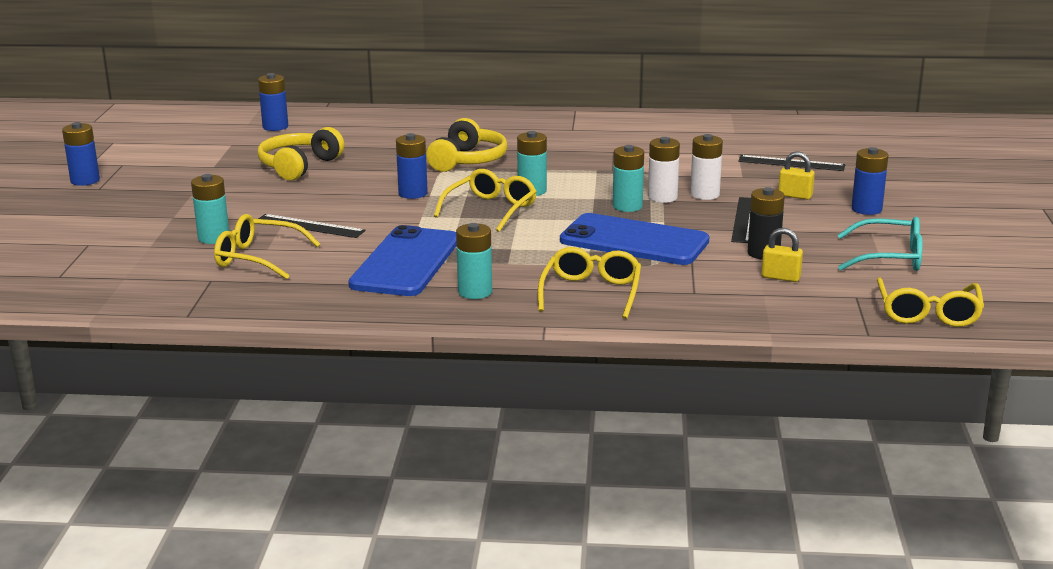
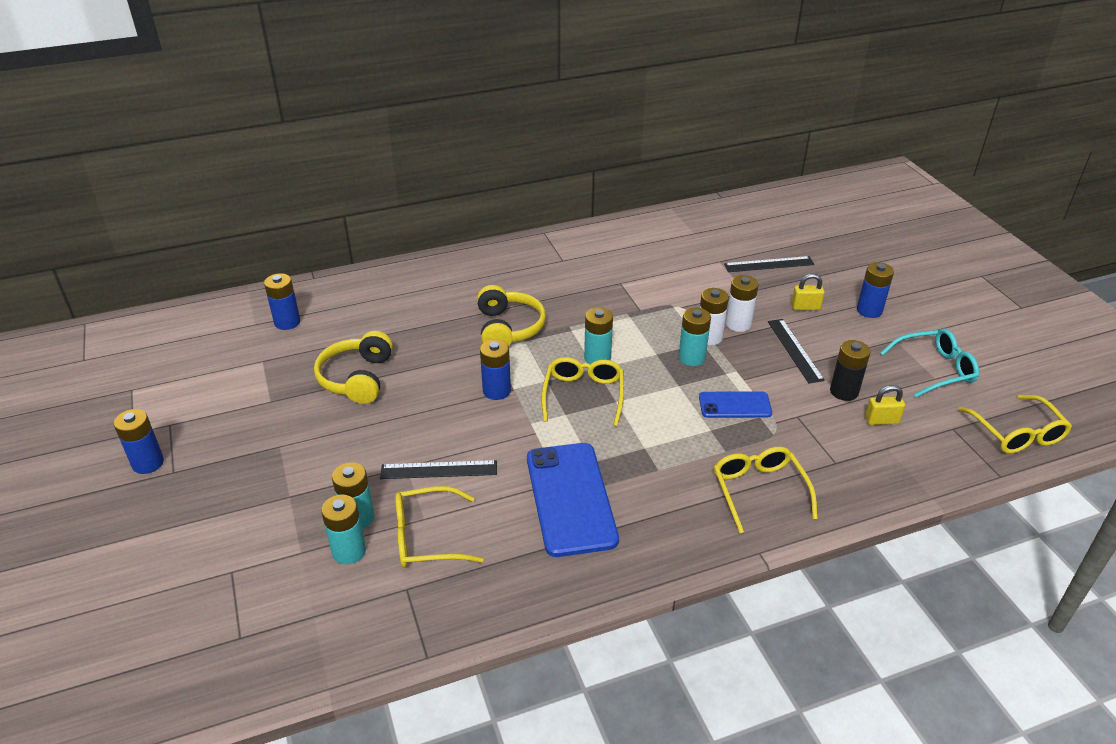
camera: 25 degrees left, 15 degrees up
turquoise battery [456,223,492,299] -> turquoise battery moved to [321,494,366,564]
blue phone [560,213,709,265] -> blue phone [699,391,772,418], size x0.55

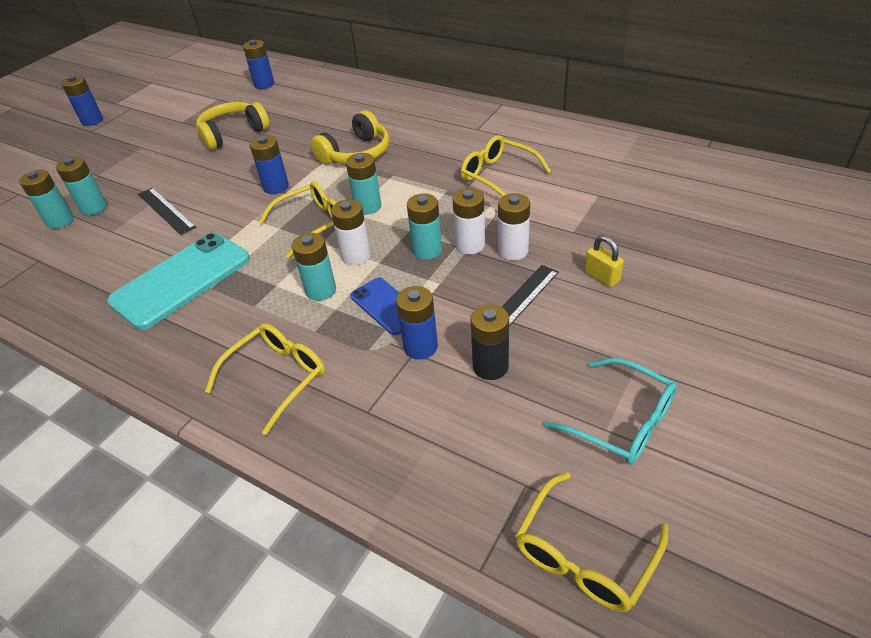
camera: 55 degrees right, 5 degrees up
yellow glasses [395,486,484,568] -> yellow glasses moved to [461,135,551,196]
blue phone [527,443,619,557] -> turquoise phone [107,233,250,330]
black ruler [724,256,814,272] -> none
blue battery [857,262,894,318] -> blue battery moved to [396,286,438,359]
yellow padlock [865,385,905,425] -> none
none -> turquoise battery [292,233,336,301]
none -> white battery [331,199,371,265]

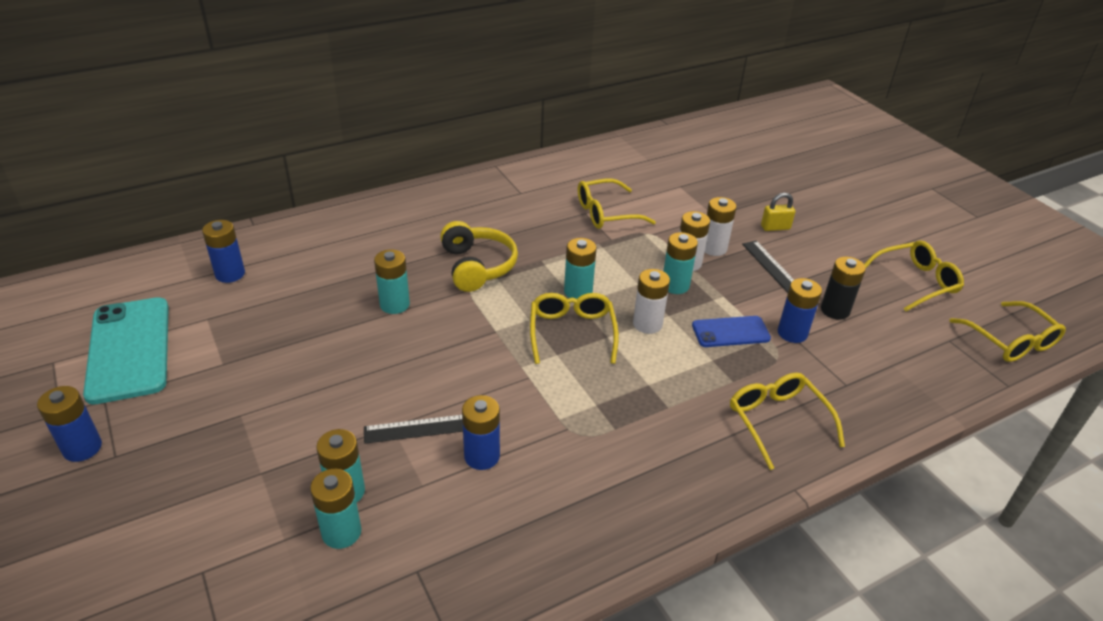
camera: 65 degrees left, 5 degrees down
turquoise phone [107,233,250,330] -> turquoise phone moved to [83,297,169,405]
yellow headphones [196,102,270,150] -> none
blue battery [250,135,289,194] -> blue battery moved to [462,395,500,470]
turquoise battery [292,233,336,301] -> turquoise battery moved to [374,249,410,314]
turquoise glasses [544,358,677,465] -> yellow glasses [864,240,964,312]

